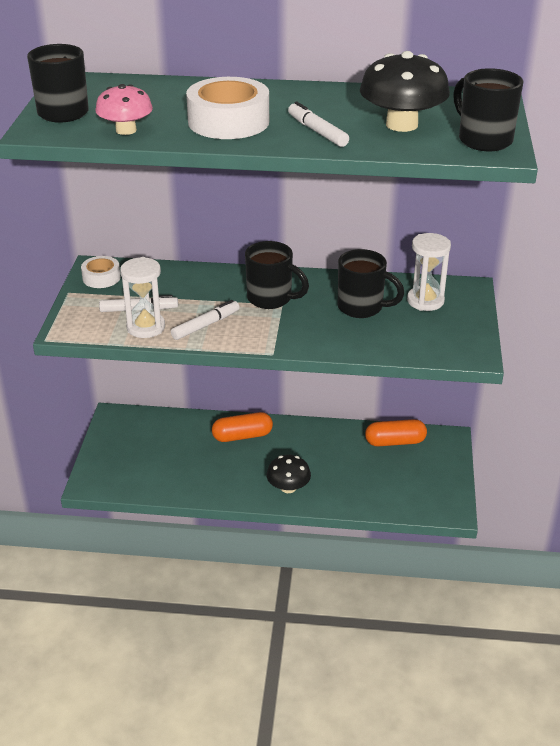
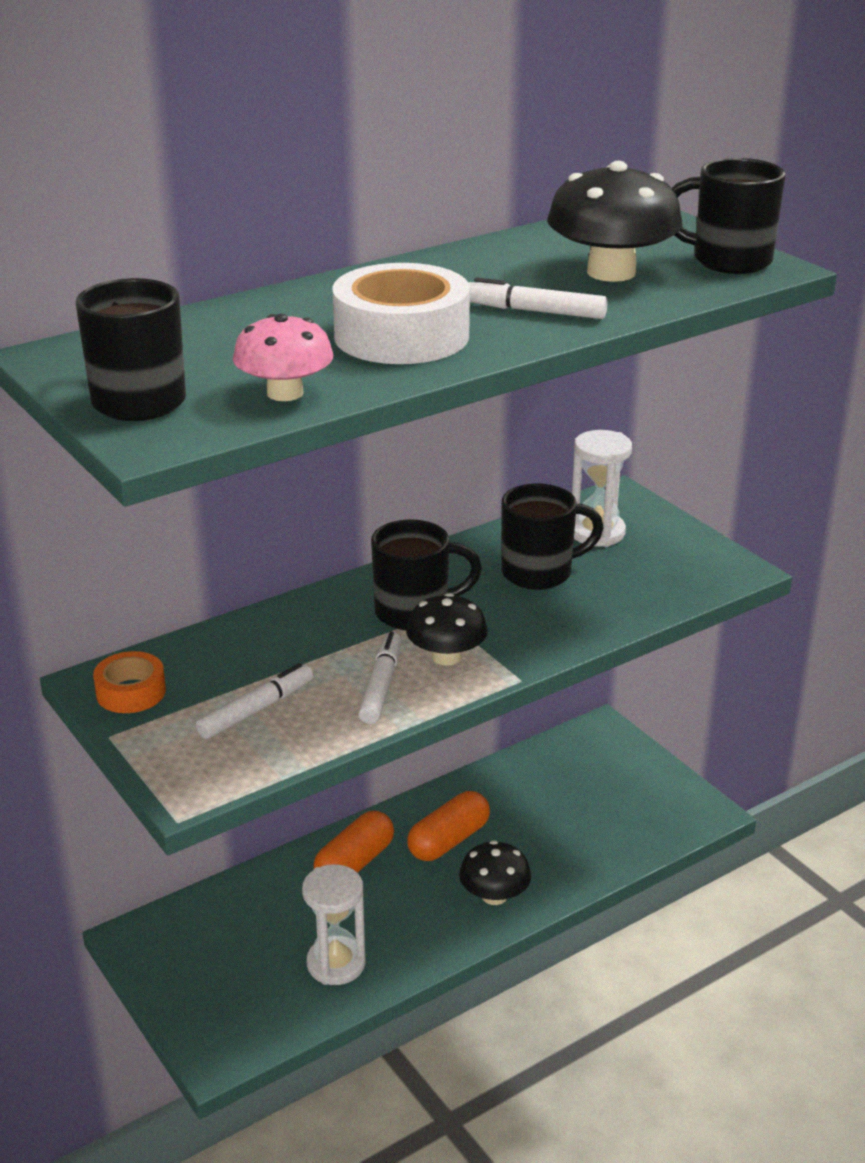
camera: 40 degrees left, 5 degrees down
white tape [81,256,121,288] -> orange tape [93,651,166,713]
white hourglass [120,257,165,338] -> white hourglass moved to [302,864,366,985]
orange capsule [365,419,427,447] -> orange capsule moved to [407,791,490,861]
none -> black mushroom [406,593,488,665]

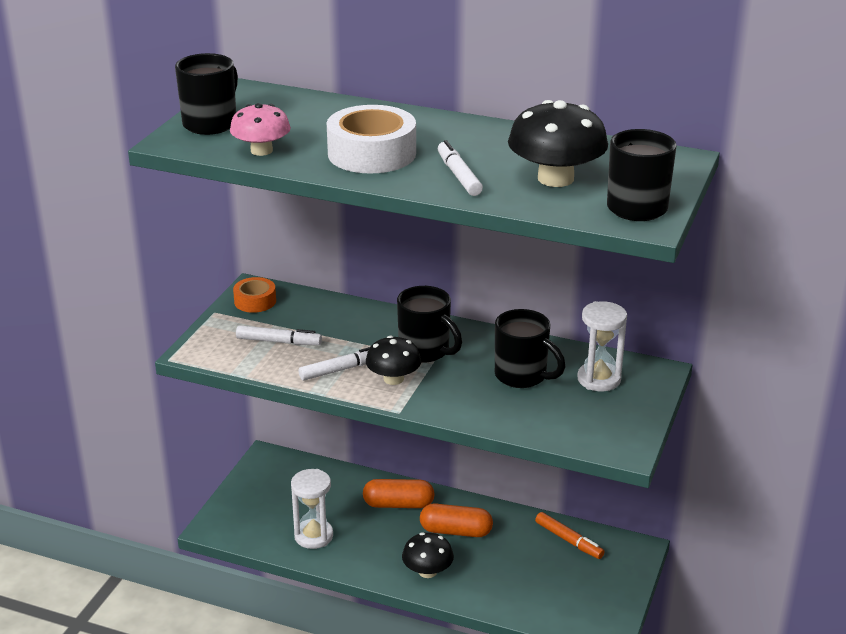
camera: 55 degrees right, 0 degrees up
none -> orange marker [535,512,605,559]

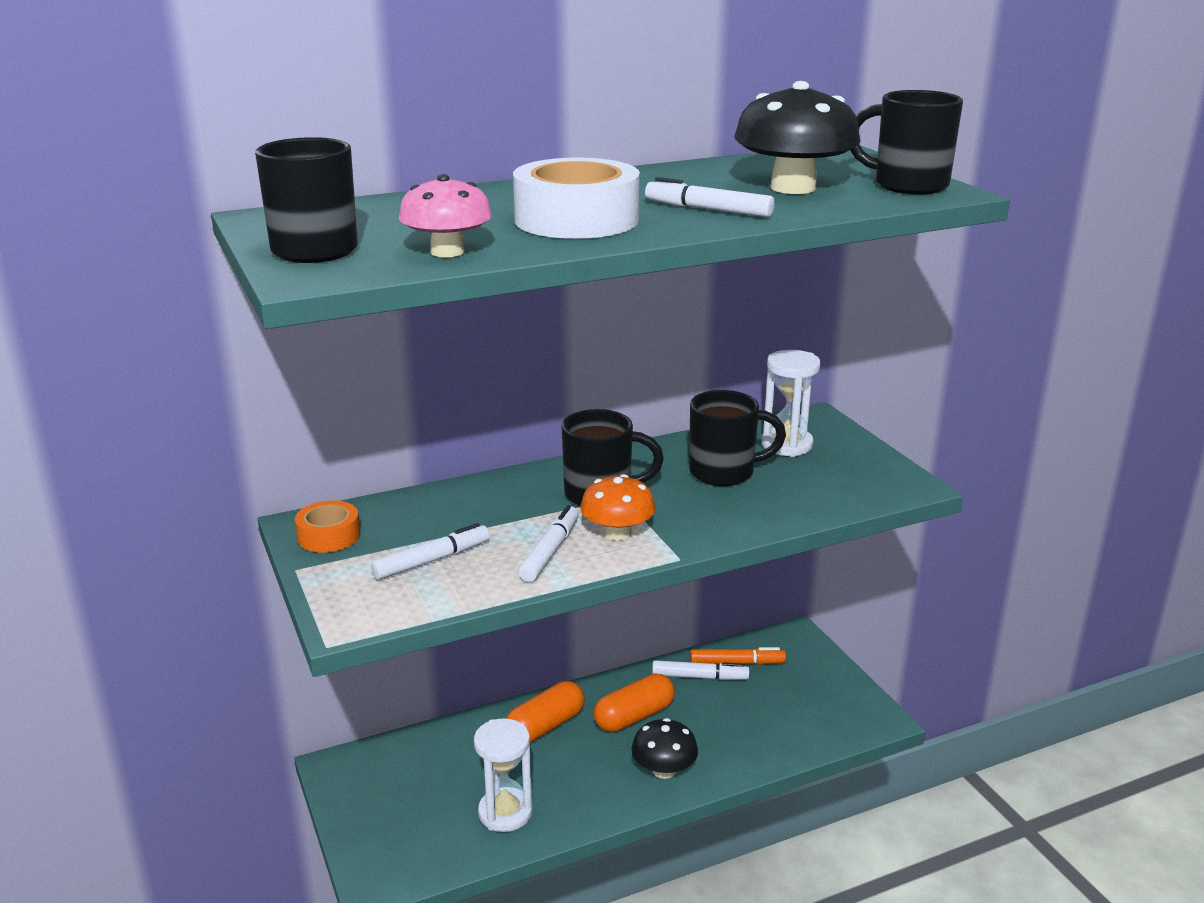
camera: 45 degrees left, 5 degrees down
black mushroom [366,336,421,385] -> orange mushroom [580,474,656,541]
none -> white marker [652,660,749,680]

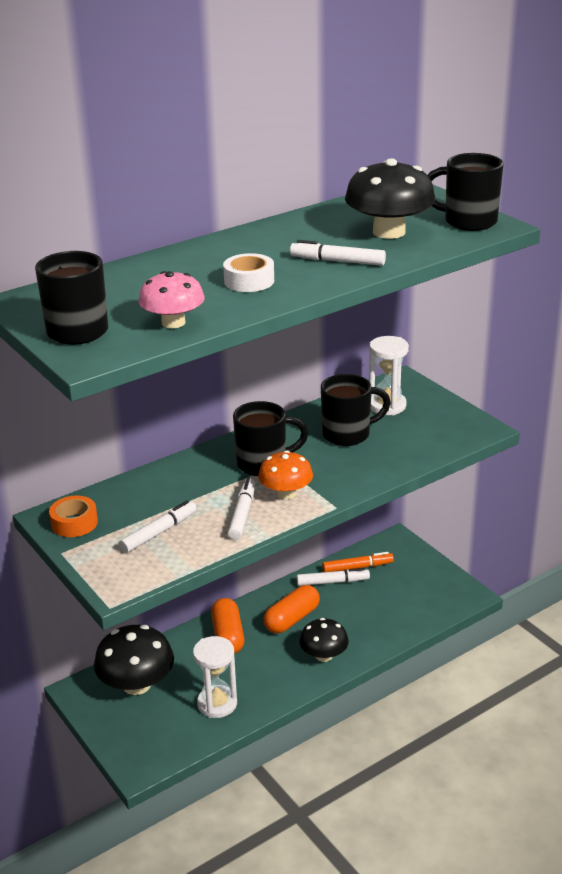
camera: 10 degrees left, 5 degrees up
orange capsule [506,681,584,743] -> orange capsule turned 45 degrees counterclockwise [211,598,244,654]
white tape [513,158,640,239] -> white tape [223,253,274,292], size x0.56
none -> black mushroom [94,625,174,695]

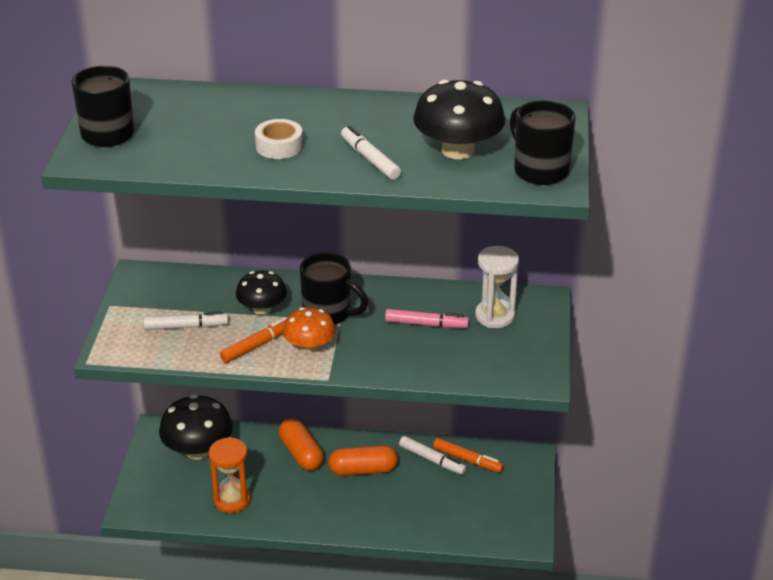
camera: 40 degrees right, 5 degrees up
orange tape [49,496,98,537] -> none
pink mushroom [139,271,205,328] -> none
white hourglass [193,636,237,718] -> orange hourglass [209,437,251,513]
orange capsule [211,598,244,654] -> orange capsule turned 60 degrees counterclockwise [279,418,324,471]
white marker [228,477,255,540] -> orange marker [220,317,287,363]
black mushroom [299,618,349,662] -> black mushroom moved to [236,271,287,315]
black mug [321,374,391,446] -> pink marker [385,309,469,328]

